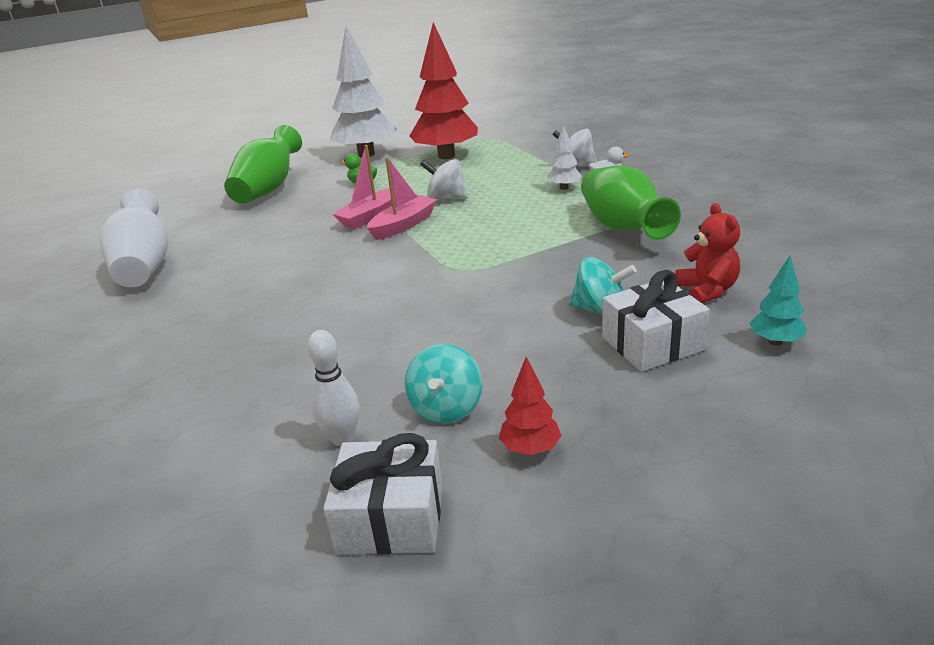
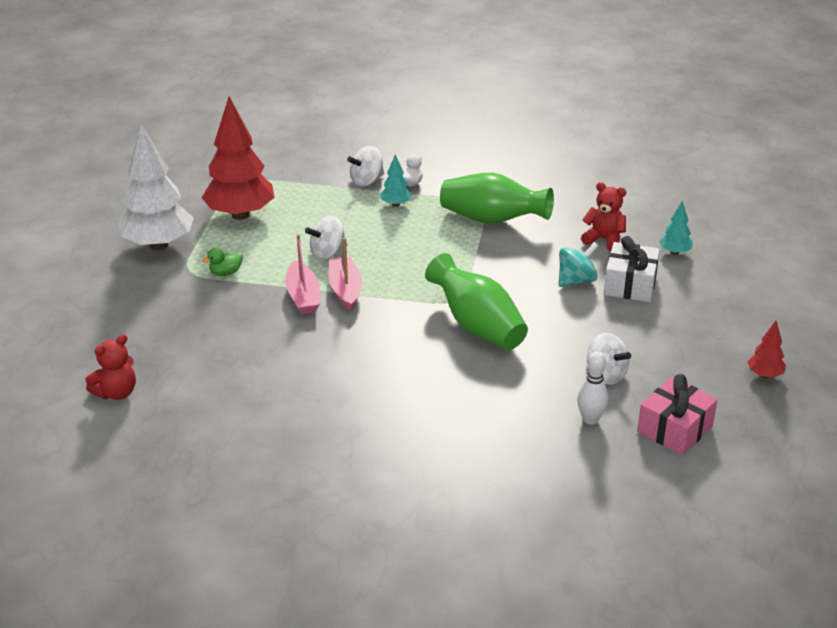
camera: 55 degrees left, 5 degrees up
white vase [100,189,168,287] -> none
green vase [224,125,302,204] -> green vase moved to [425,253,528,350]
white gift [323,433,443,555] -> pink gift [637,374,718,455]
turquoise spinning top [405,344,483,424] -> white spinning top [587,333,631,385]
red tree [499,357,561,455] -> red tree moved to [747,321,786,378]
white tree [547,125,582,190] -> turquoise tree [380,154,412,207]
none -> red teddy bear [85,334,136,400]

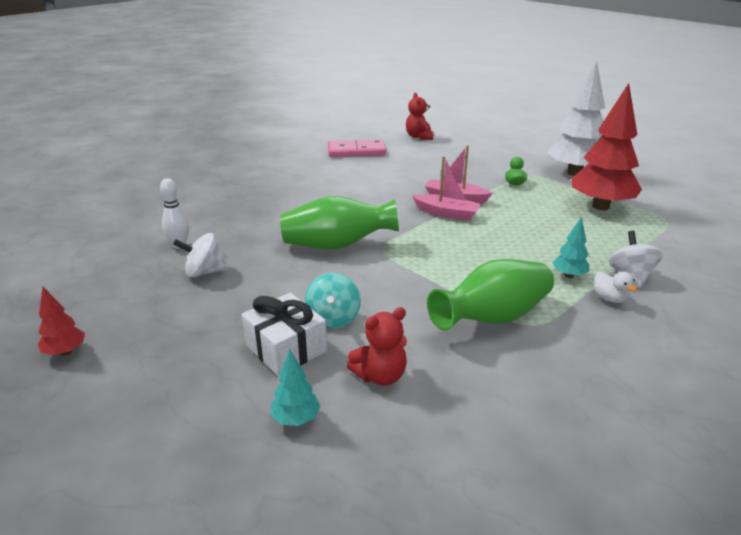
camera: 125 degrees right, 5 degrees down
white spinning top [305,215,348,260] -> none
pink gift [637,374,718,455] -> none
none -> pink domino [328,139,386,157]

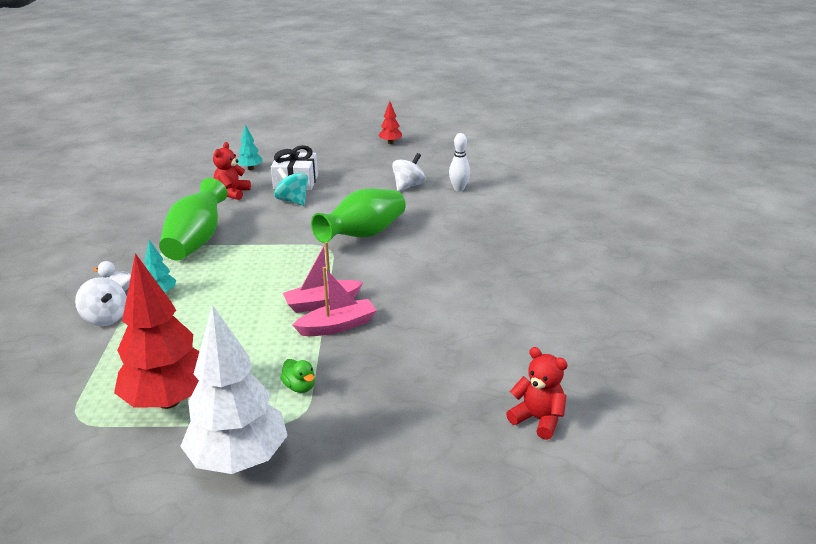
camera: 135 degrees right, 0 degrees up
pink domino [328,139,386,157] -> none

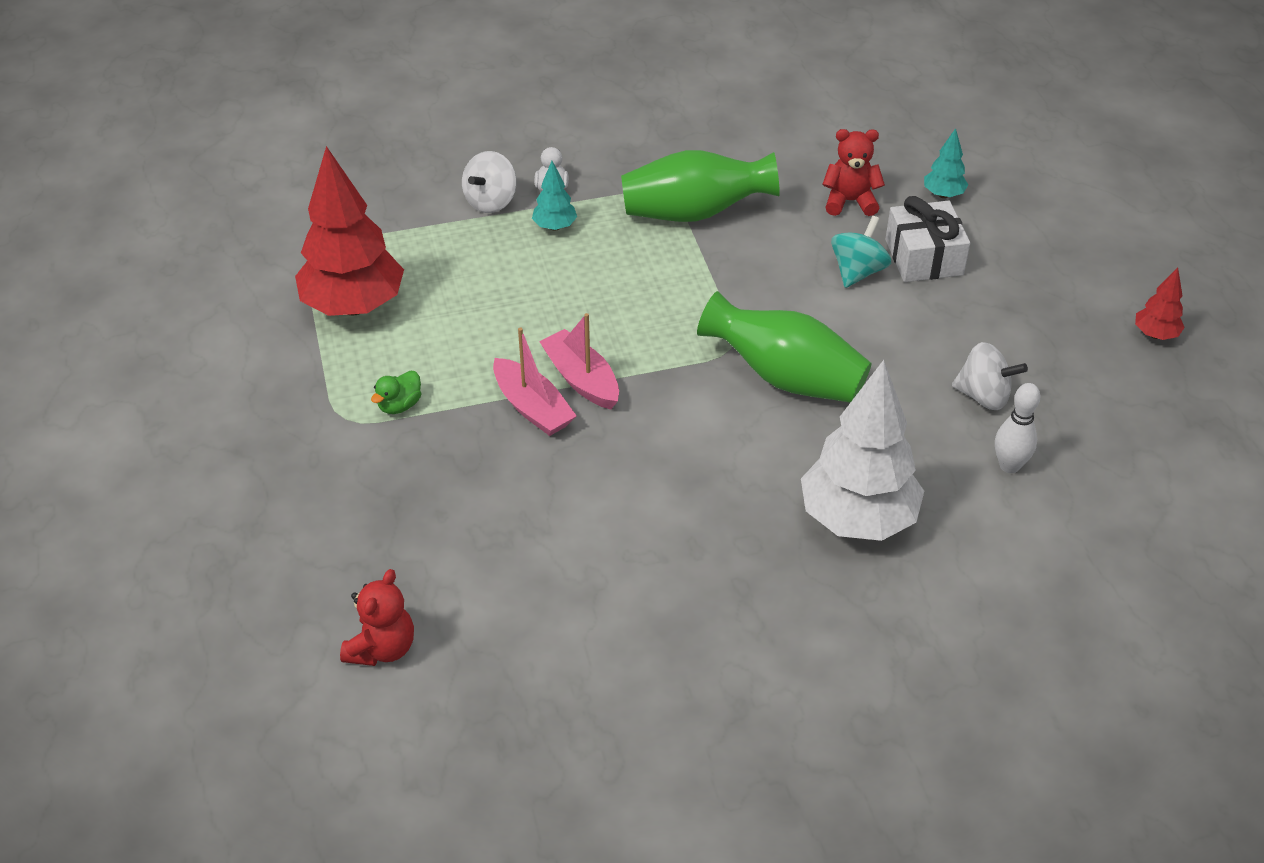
camera: 75 degrees right, 15 degrees up
white tree [180,304,288,474] -> white tree moved to [801,360,924,541]

